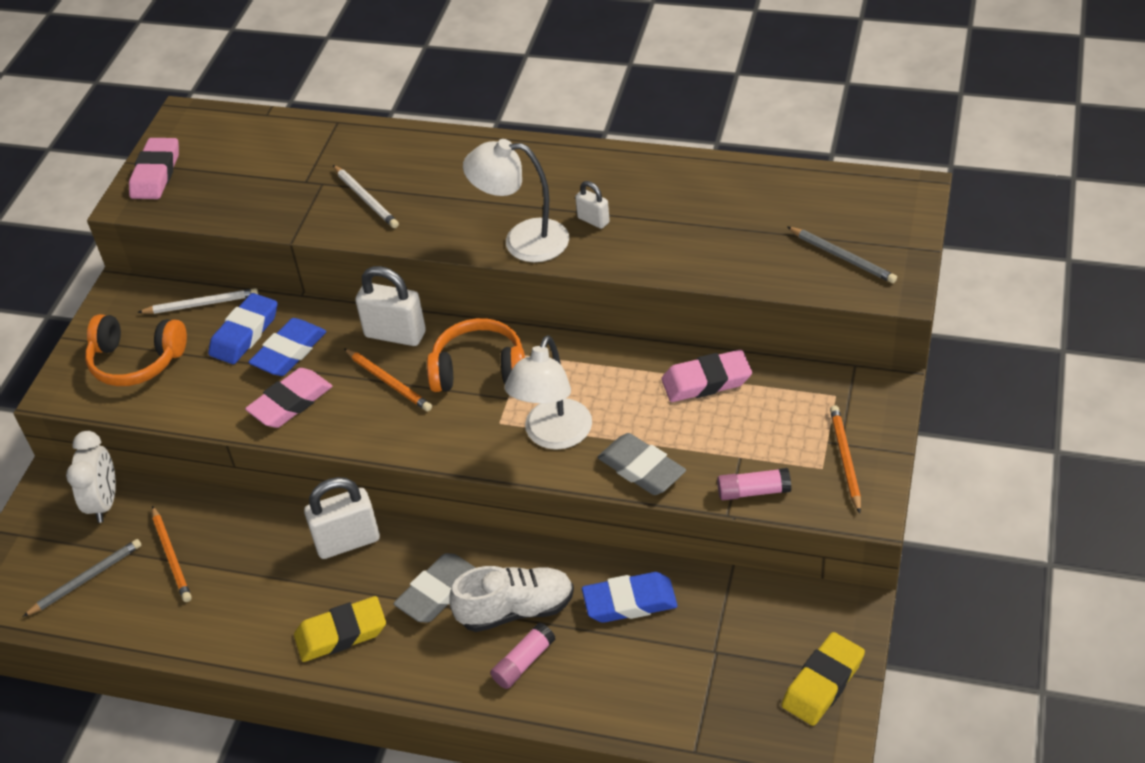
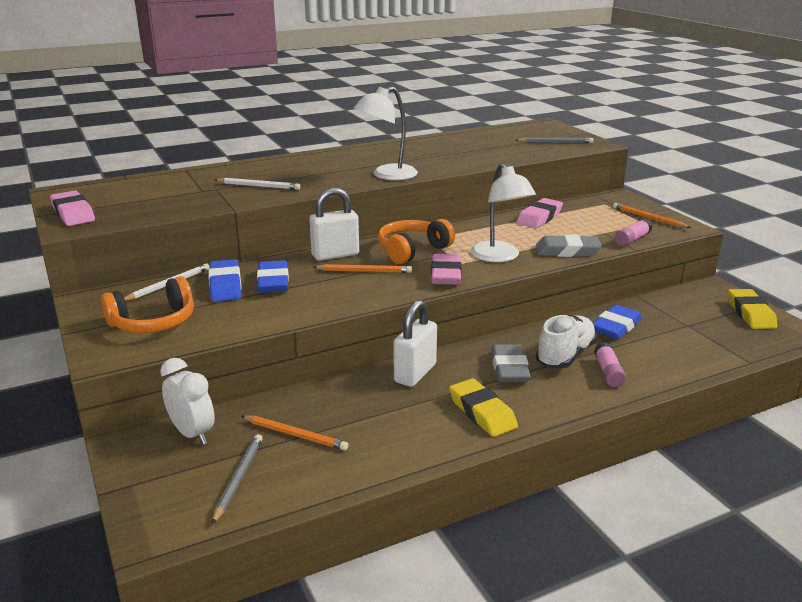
camera: 45 degrees left, 20 degrees down
pink eraser [245,368,332,428] -> pink eraser moved to [431,254,462,285]
yellow eraser [294,596,386,662] -> yellow eraser turned 60 degrees counterclockwise [449,378,518,437]
white padlock [575,181,610,229] -> none

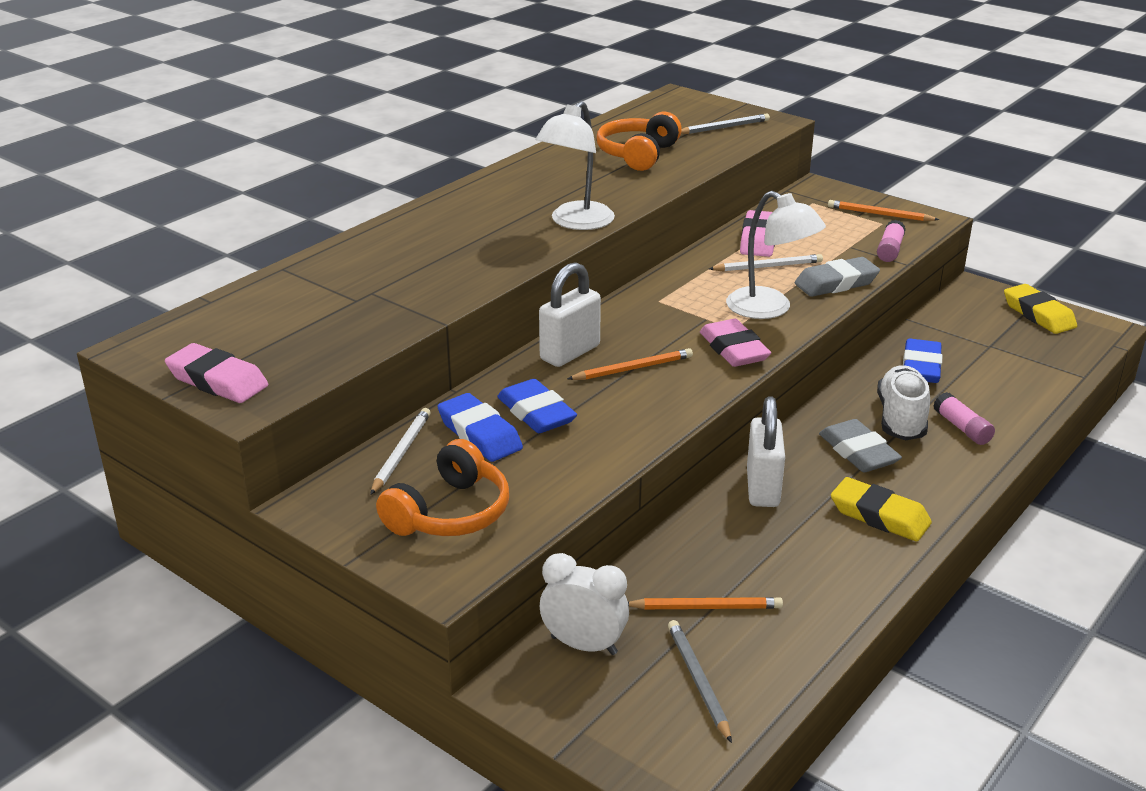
camera: 25 degrees left, 5 degrees up
white pencil [215,178,300,190] -> white pencil moved to [709,254,823,272]
orange headphones [378,219,455,264] -> orange headphones moved to [597,112,682,171]

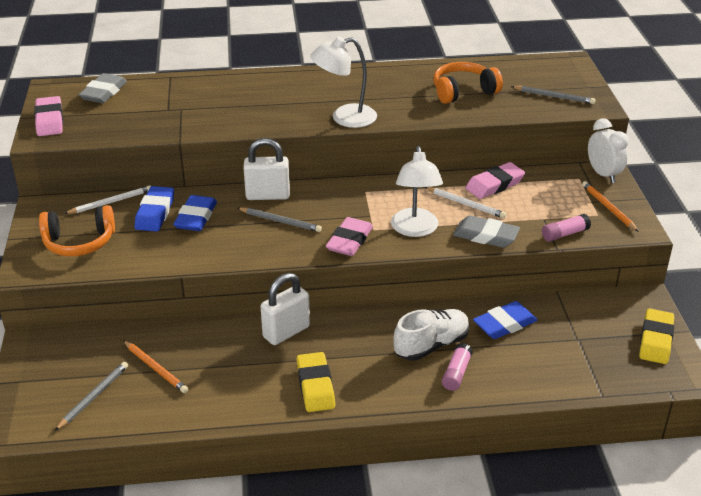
camera: 45 degrees right, 5 degrees up
white clock [540,553,629,655] -> white clock moved to [588,118,629,183]
orange pencil [567,348,693,380] -> grey pencil [238,207,322,232]
grey eraser [819,419,902,472] -> grey eraser moved to [79,73,127,103]

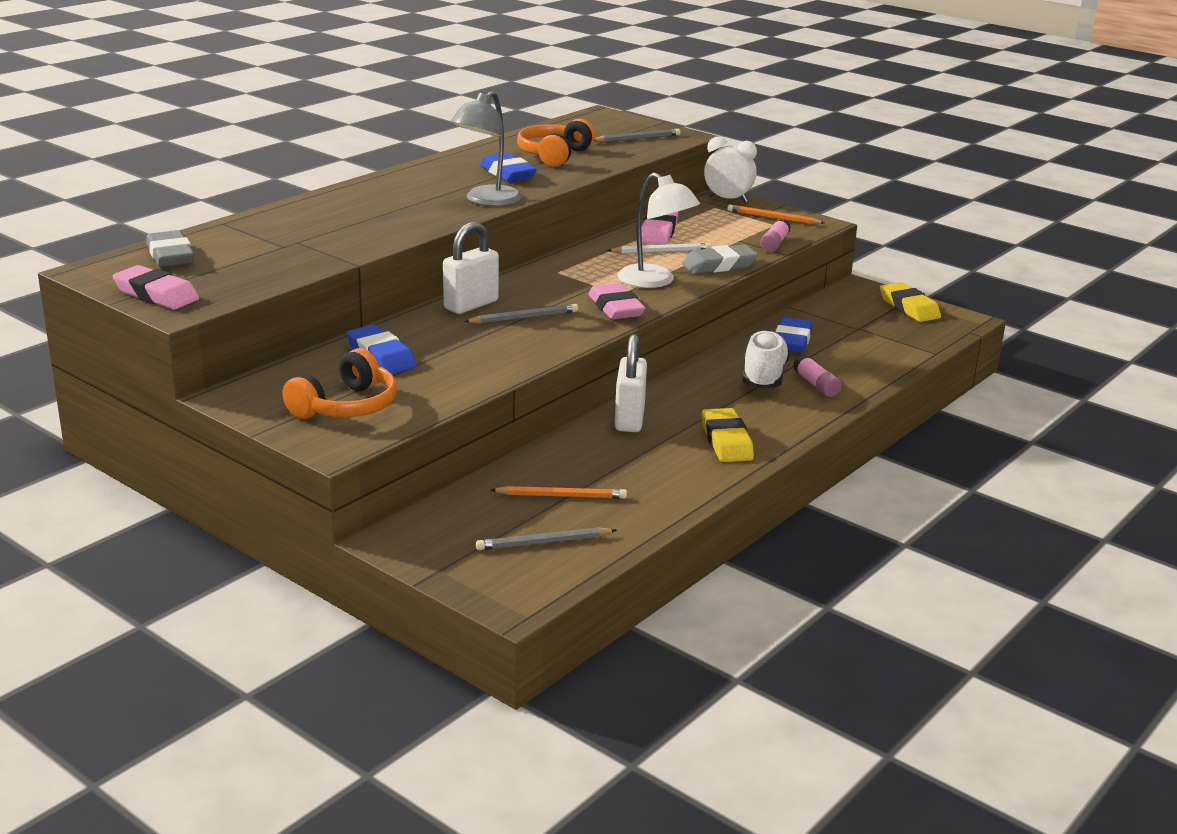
camera: 45 degrees left, 10 degrees down
grey pencil [55,362,128,431] -> grey pencil turned 90 degrees counterclockwise [476,527,617,550]
white pencil [64,185,151,214] -> none
blue eraser [173,195,217,231] -> blue eraser moved to [480,153,537,182]
yellow eraser [296,352,335,412] -> yellow eraser turned 45 degrees clockwise [702,408,754,462]
white lamp [310,37,377,128] -> grey lamp [450,91,522,206]

